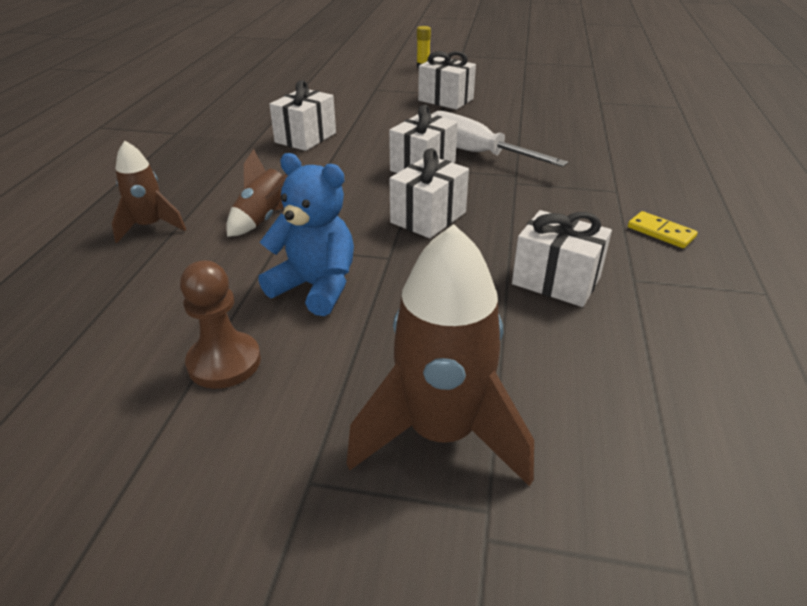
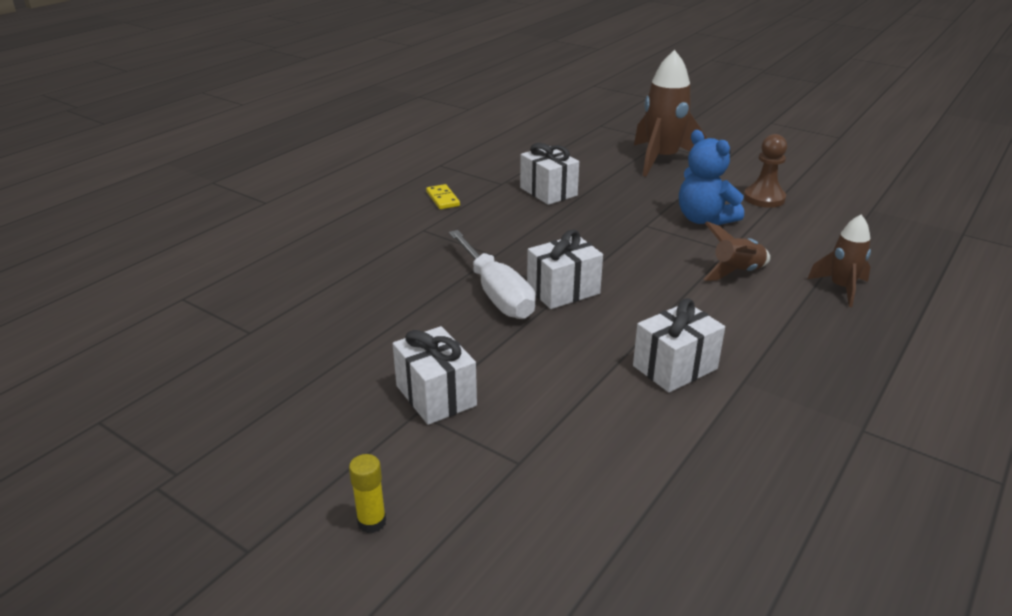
camera: 155 degrees left, 5 degrees down
white gift [390,148,469,238] -> none

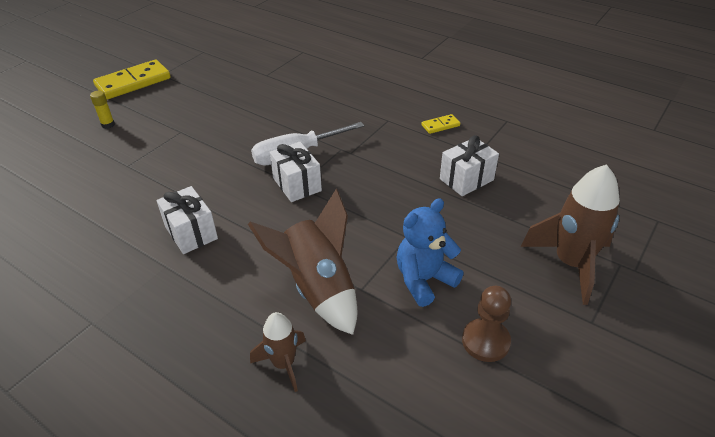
camera: 90 degrees right, 10 degrees up
white gift [393,326,477,425] -> none
brown rocket [703,222,770,281] -> brown rocket [248,189,357,335], size x1.76
none -> yellow domino [93,60,171,99]

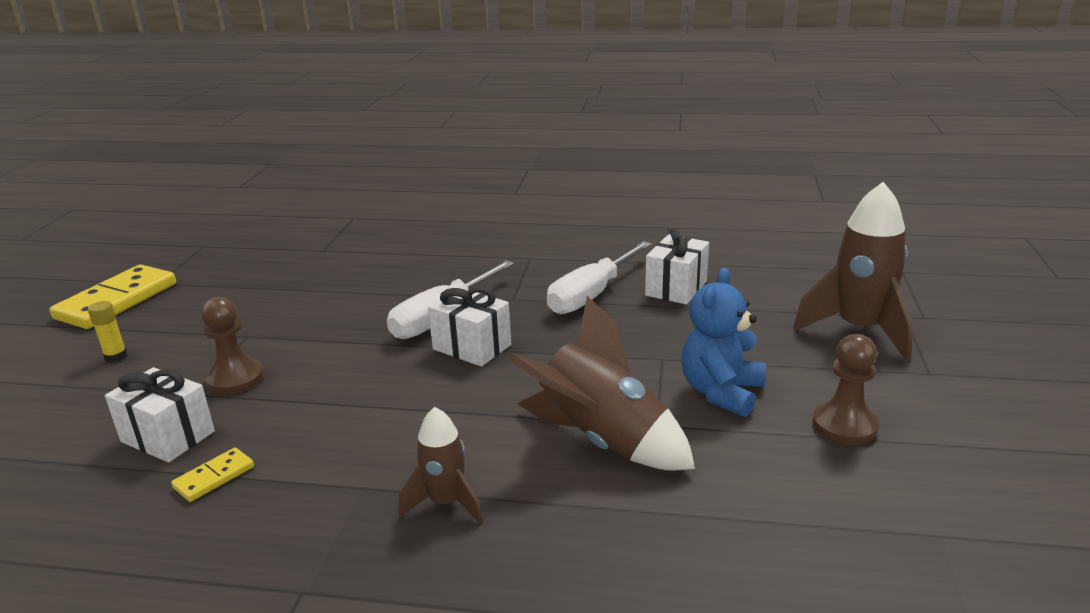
camera: 25 degrees left, 15 degrees down
white gift [156,186,218,254] -> white gift moved to [105,367,215,463]
brown rocket [250,312,306,392] -> brown rocket moved to [399,407,483,524]
yellow domino [422,114,460,134] -> yellow domino moved to [171,448,254,502]
none -> brown pawn [201,297,264,395]
none -> white screwdriver [547,241,652,314]

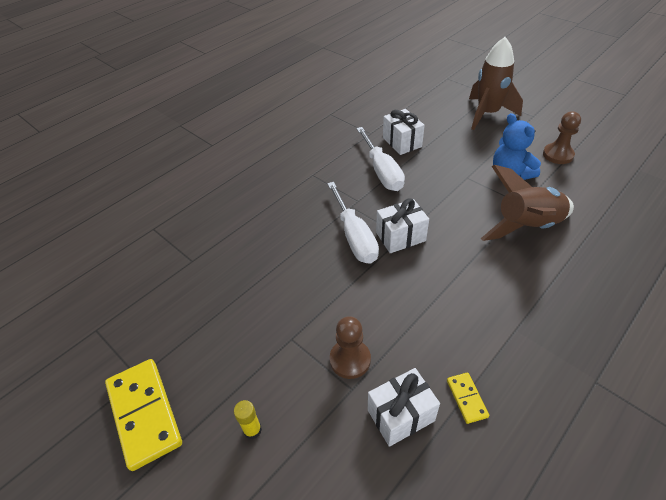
camera: 55 degrees left, 20 degrees up
brown rocket [399,407,483,524] -> none

